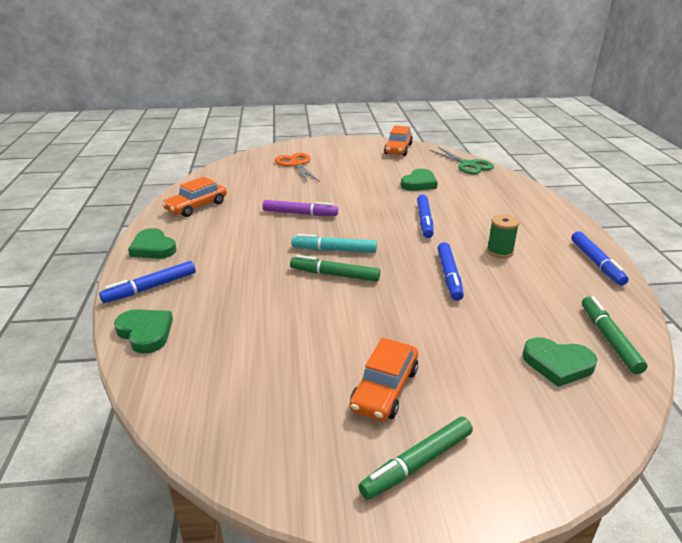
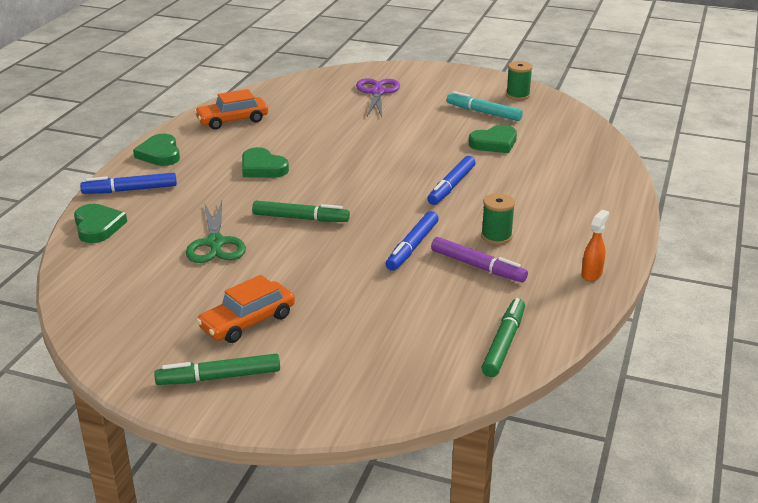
camera: 25 degrees right, 0 degrees up
purple marker [263,200,338,216] -> purple marker moved to [431,237,528,282]
orange scissors [275,153,320,183] -> purple scissors [356,78,400,117]
green marker [290,255,380,282] -> green marker turned 150 degrees clockwise [252,201,350,222]
turquoise marker [291,234,377,253] -> turquoise marker moved to [447,91,523,121]
orange car [384,126,413,156] -> green spool [506,61,533,100]
green scissors [430,147,494,174] -> green scissors moved to [186,201,246,263]
green heart [522,337,598,387] -> green heart moved to [242,147,289,178]
blue marker [571,231,629,286] -> orange spray bottle [581,210,609,281]

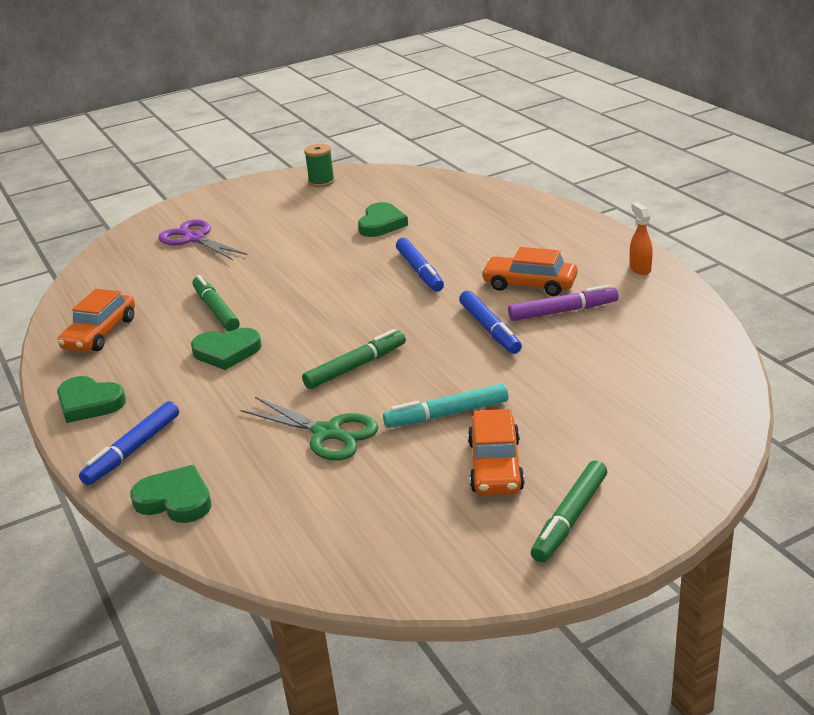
camera: 45 degrees left, 0 degrees up
turquoise marker [447,91,523,121] -> turquoise marker moved to [383,384,508,428]
green spool [481,193,515,245] -> orange car [481,247,577,296]
green marker [481,298,525,377] -> green marker moved to [192,275,240,331]

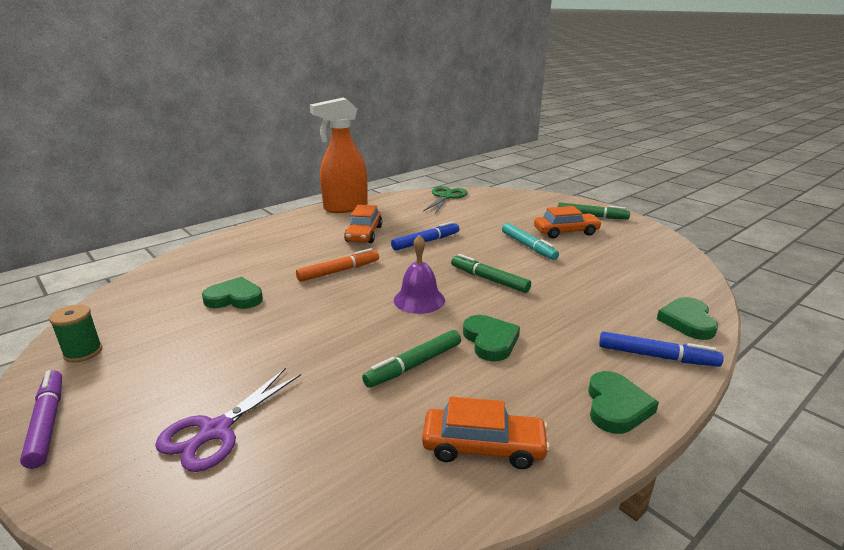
camera: 105 degrees left, 5 degrees down
green scissors [241,397,378,461] -> green scissors moved to [423,186,468,214]
blue marker [396,238,444,292] -> orange marker [296,248,379,282]
purple marker [508,285,619,321] -> purple marker moved to [20,370,62,469]
orange spray bottle [630,202,653,275] -> orange spray bottle [310,98,368,213], size x2.46
none -> purple bell [394,235,445,314]

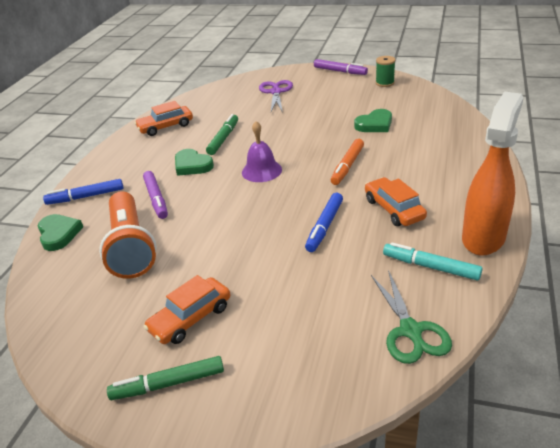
camera: 150 degrees right, 10 degrees up
green marker [451,254,531,293] -> none
turquoise marker [502,223,559,260] -> turquoise marker moved to [383,242,482,281]
green heart [588,371,659,434] -> none
none -> orange flashlight [99,191,157,279]
none -> purple marker [143,171,168,219]

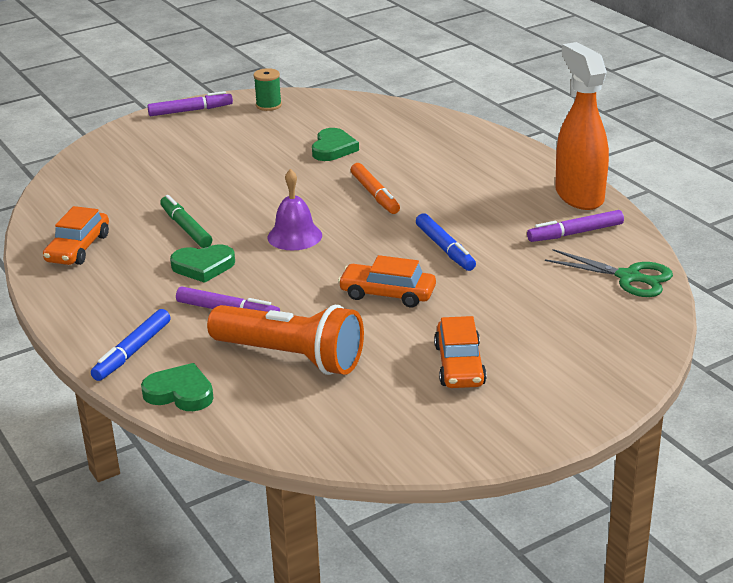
camera: 50 degrees left, 5 degrees down
green marker [107,356,224,400] -> none
purple scissors [259,80,293,113] -> none
orange car [365,177,427,226] -> orange car moved to [338,255,436,308]
turquoise marker [383,242,482,281] -> purple marker [527,210,624,242]

